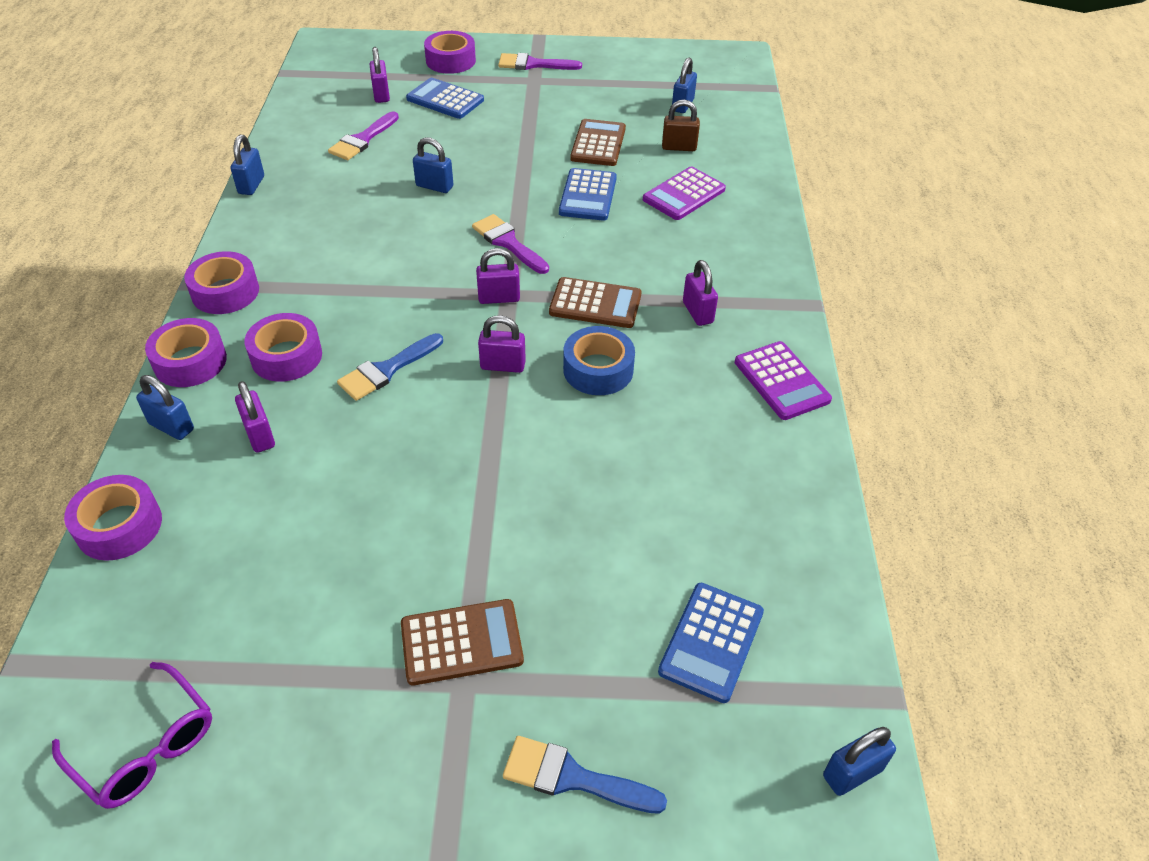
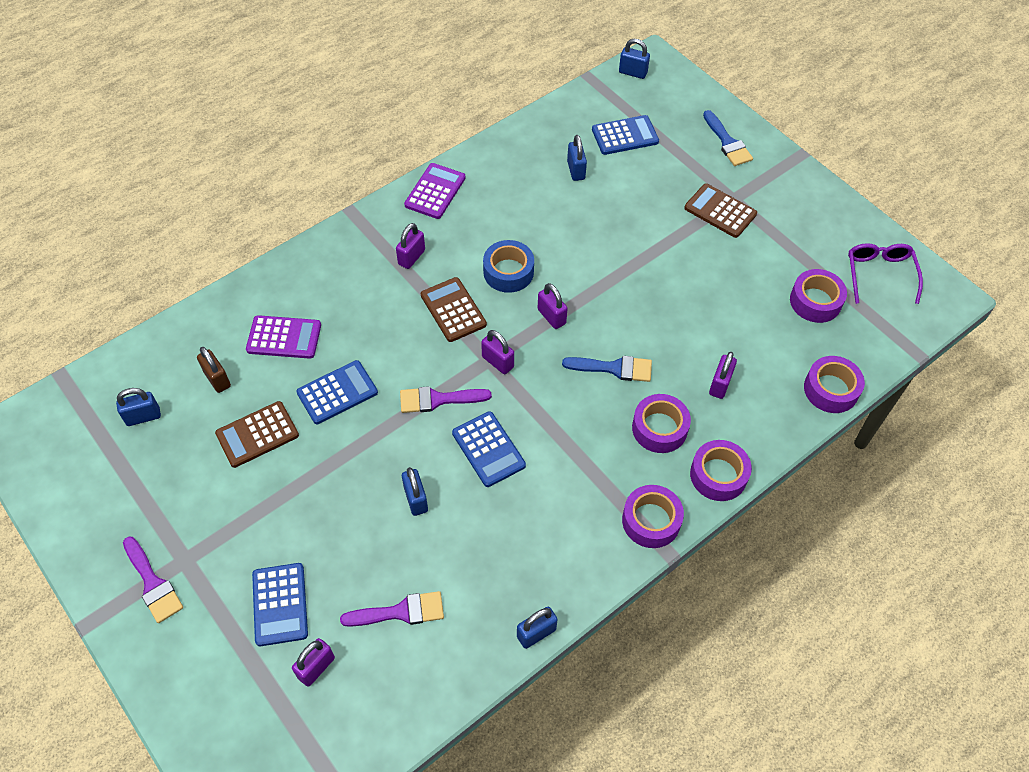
camera: 130 degrees left, 10 degrees up
blue padlock [136,375,194,440] -> blue padlock moved to [567,135,587,181]
purple tape [424,31,476,74] -> purple tape moved to [790,269,847,323]
purple brush [472,214,549,274] -> purple brush turned 75 degrees clockwise [400,386,492,413]
none -> blue calculator [452,411,526,487]

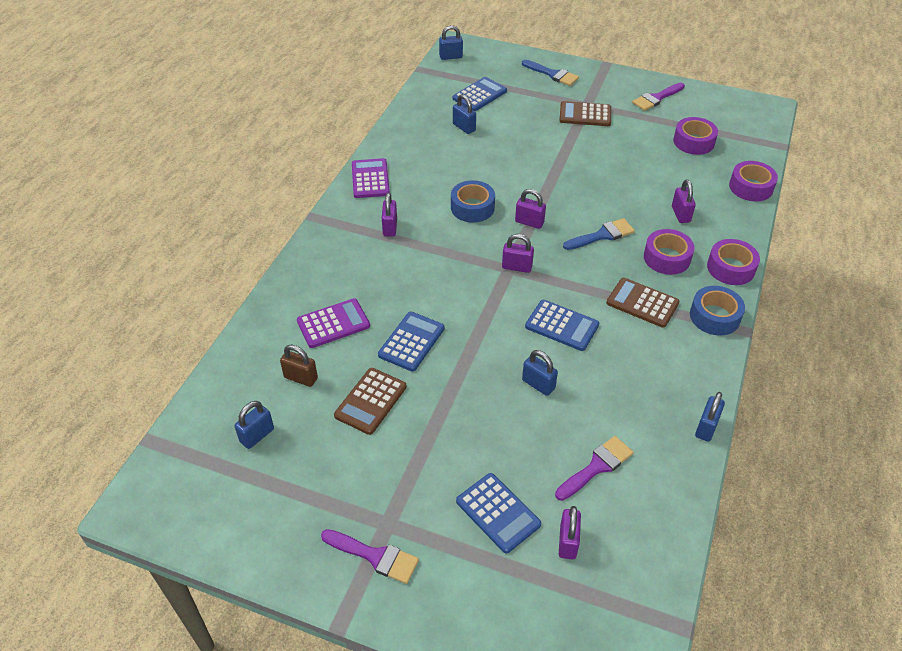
camera: 30 degrees left, 10 degrees down
purple brush [400,386,492,413] -> purple brush moved to [632,83,685,111]
brown calculator [421,277,487,342] -> brown calculator moved to [606,278,680,328]
purple tape [622,485,684,548] -> blue tape [690,286,745,336]
purple glasses [848,243,923,304] -> none

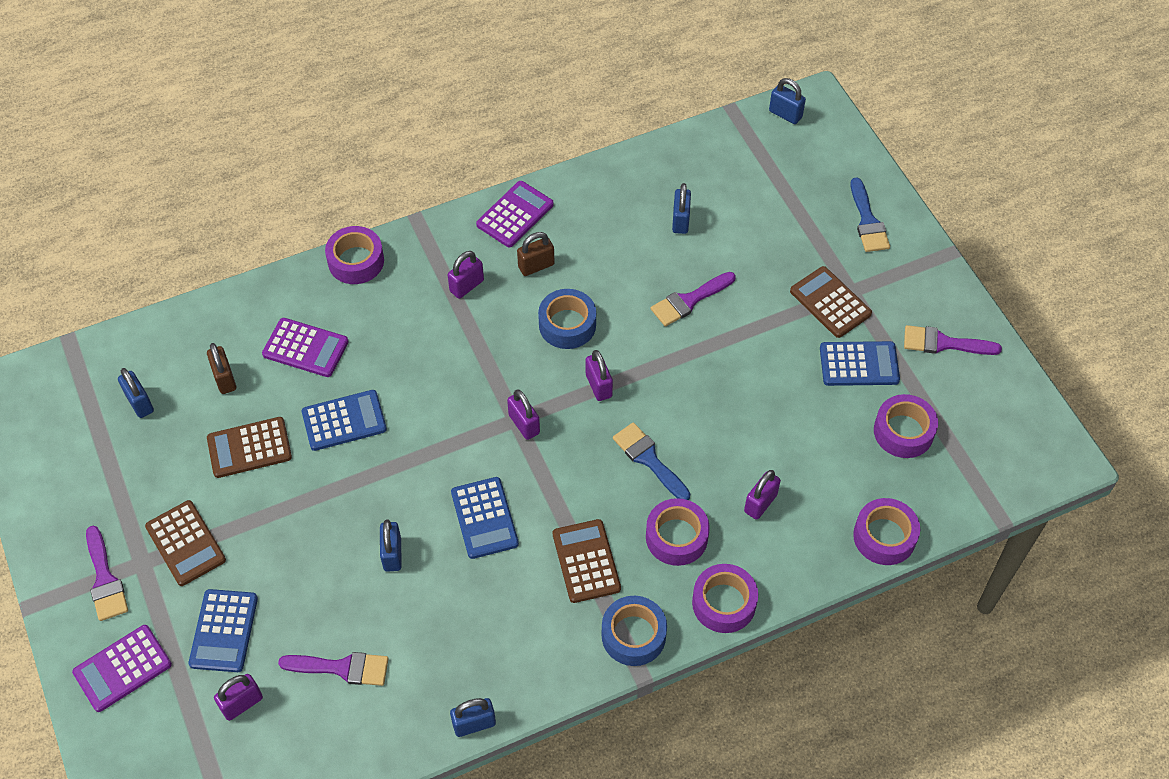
camera: 45 degrees right, 10 degrees up
blue padlock [235,401,274,449] -> blue padlock turned 60 degrees clockwise [118,368,154,418]
blue calculator [453,77,507,111] -> blue calculator moved to [820,341,900,386]
blue brush [563,218,635,250] -> blue brush turned 150 degrees counterclockwise [613,422,691,500]
none -> purple calculator [72,625,172,712]
none -> brown calculator [145,500,226,586]
none -> purple tape [325,226,384,284]
none -> brown padlock [517,232,555,276]
none -> purple brush [651,272,736,326]

